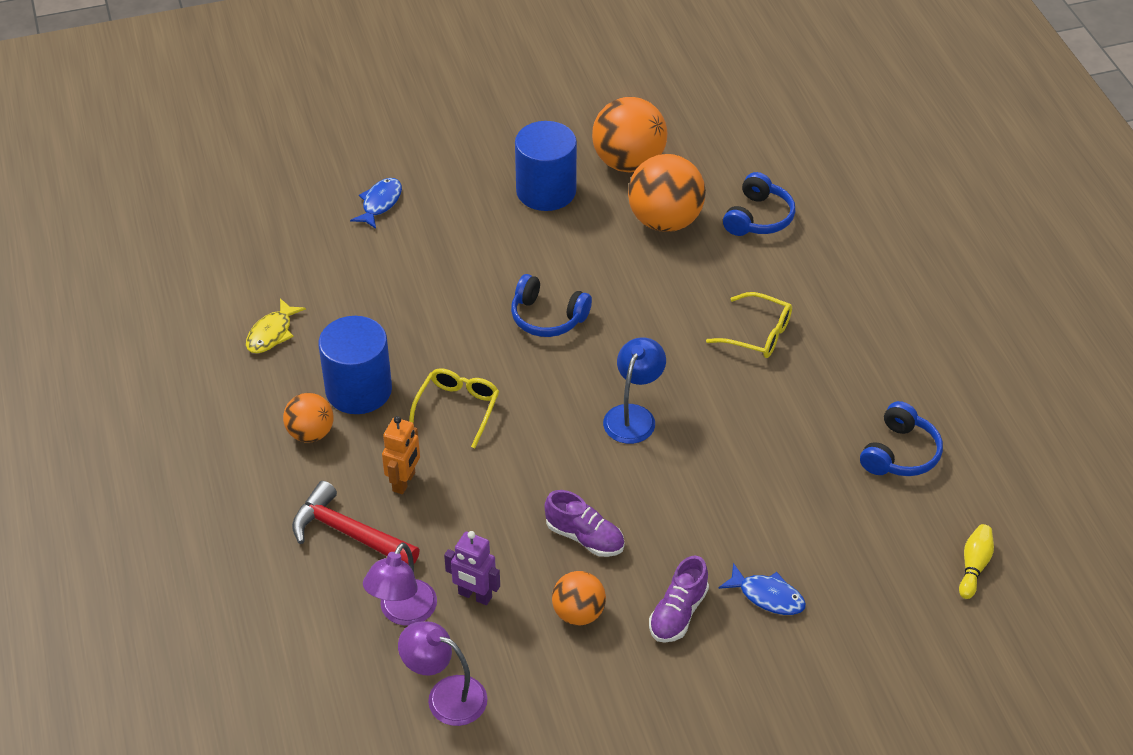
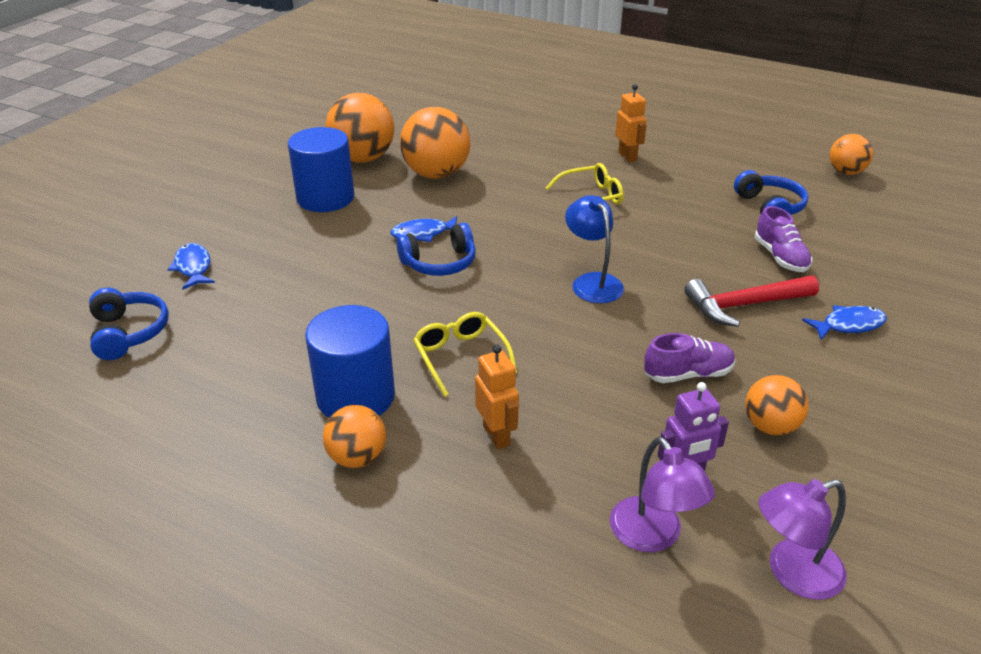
camera: 45 degrees left, 10 degrees down
yellow fish [246,298,306,353] -> none
red hammer [292,481,420,565] -> red hammer moved to [684,275,819,327]
purple shoe [649,556,709,643] -> purple shoe moved to [755,206,812,272]
blue headphones [723,172,796,236] -> blue headphones moved to [89,288,169,360]
yellow bowling pin [959,524,994,599] -> none
none -> blue fish [390,216,457,242]
none -> orange robot [615,84,647,162]
none -> orange ball [830,134,873,175]

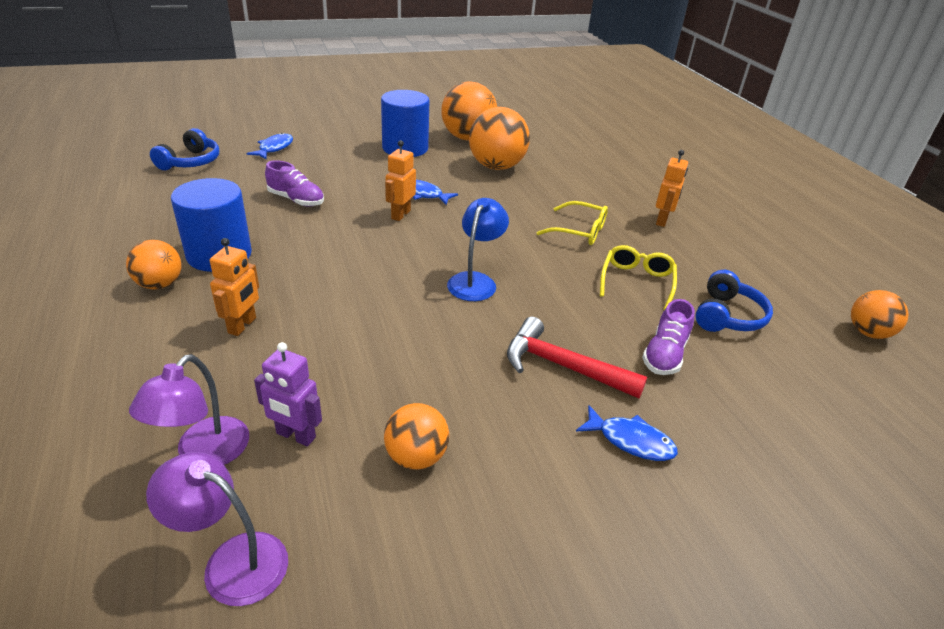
camera: 40 degrees right, 0 degrees up
blue headphones [396,223,476,276] -> orange robot [385,140,416,221]
yellow glasses [413,312,517,397] -> yellow glasses moved to [600,245,677,310]
purple shoe [644,333,735,383] -> purple shoe moved to [265,160,324,207]

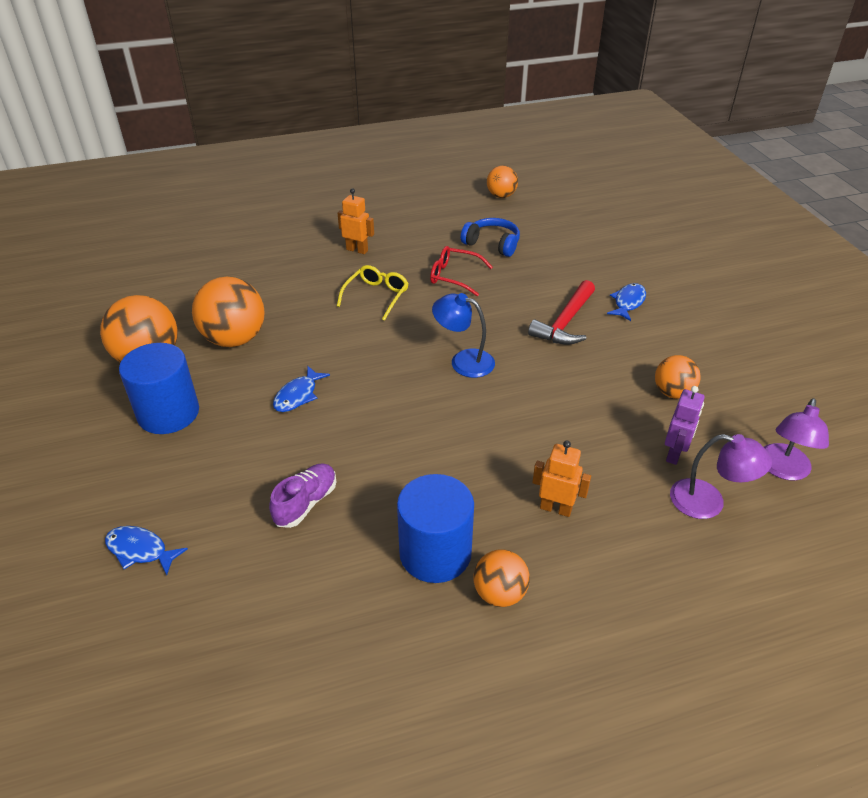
camera: 85 degrees left, 5 degrees up
blue headphones [150,128,219,170] -> none
orange robot [385,140,416,221] -> none
yellow glasses [600,245,677,310] -> red glasses [430,246,493,296]
purple shoe [642,299,695,375] -> none

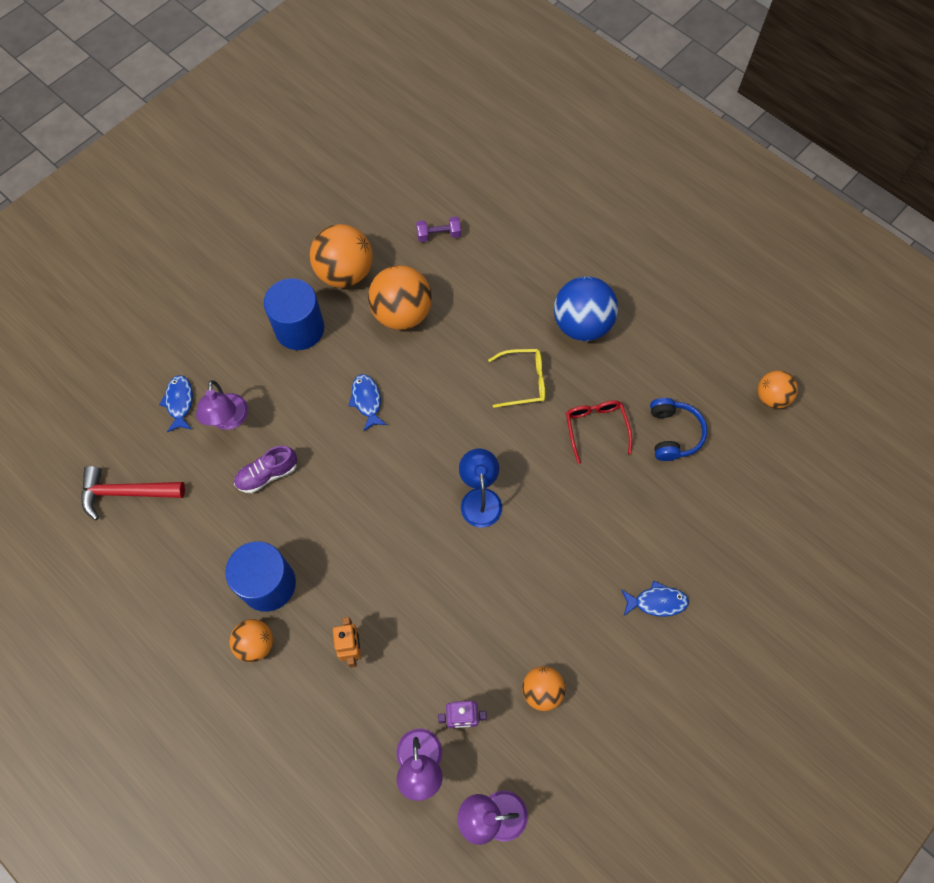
camera: 60 degrees right, 25 degrees up
purple shoe [269,463,336,528] -> purple shoe turned 150 degrees clockwise [234,446,297,493]
blue fish [273,366,330,412] -> blue fish turned 75 degrees clockwise [348,374,387,431]
orange robot [338,189,374,254] -> blue ball [554,276,618,341]
red hammer [528,280,595,345] -> red hammer moved to [81,466,185,520]
none -> purple lamp [196,380,248,430]
none -> purple dumbbell [416,217,461,242]

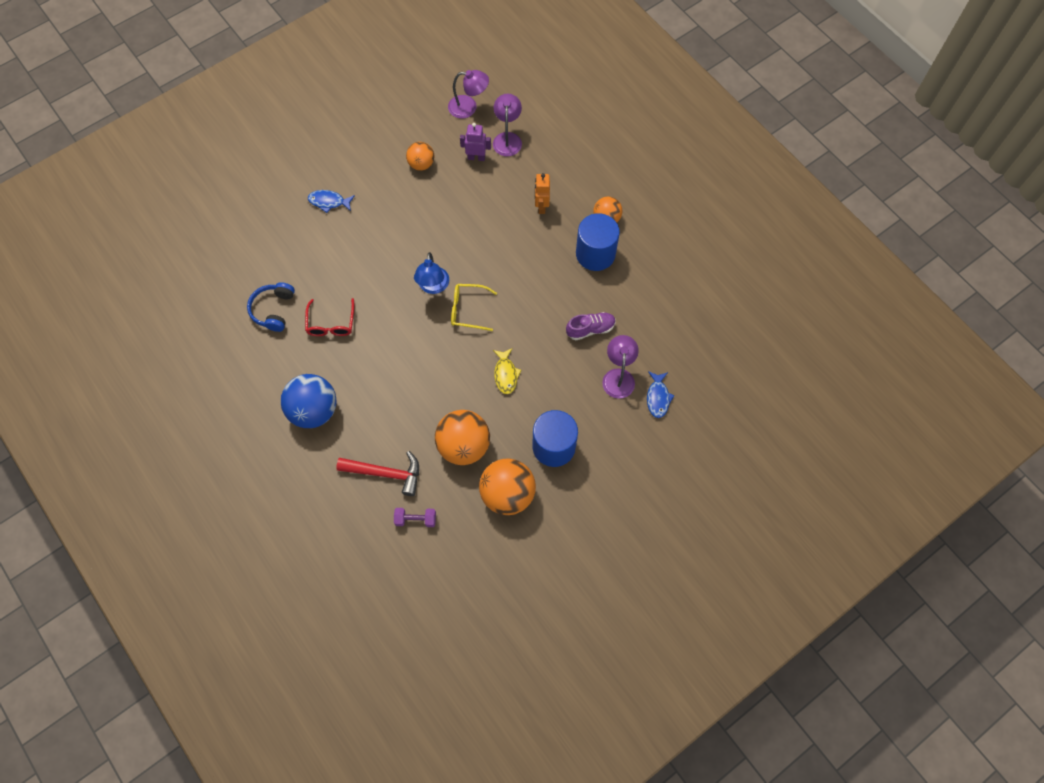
camera: 170 degrees left, 0 degrees up
red hammer [81,466,185,520] -> red hammer moved to [336,451,419,496]
blue fish [348,374,387,431] -> yellow fish [493,348,521,394]
yellow glasses [488,349,545,408] -> yellow glasses moved to [451,284,497,331]
orange ball [758,371,798,409] -> none

